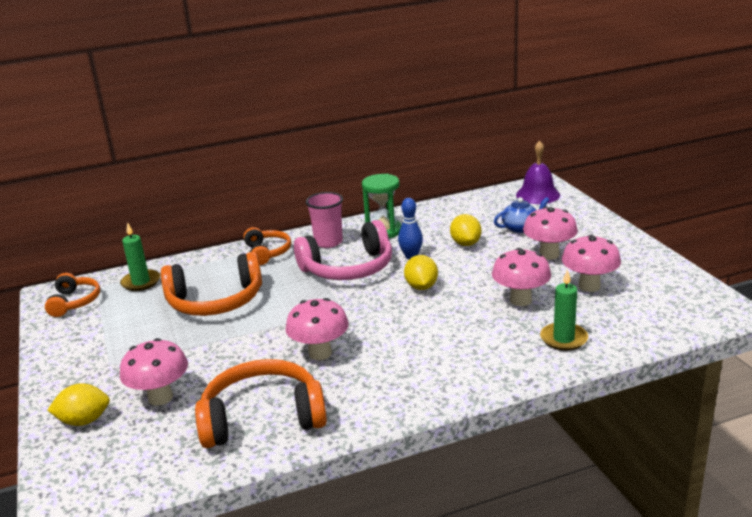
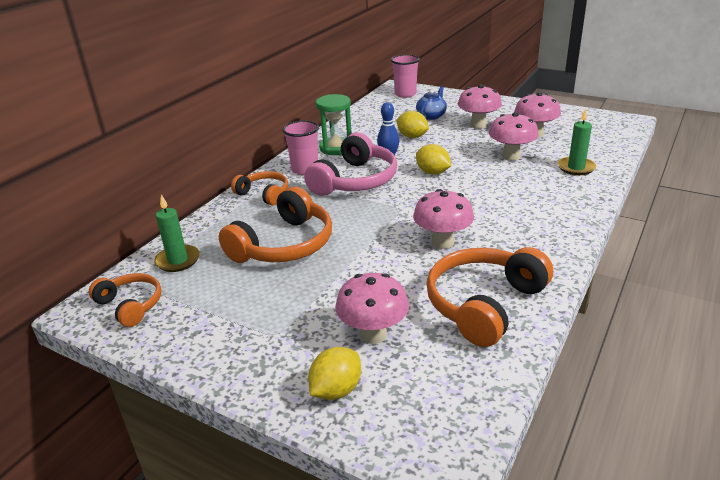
camera: 40 degrees left, 5 degrees up
purple bell [516,141,560,204] -> pink cup [391,54,420,98]

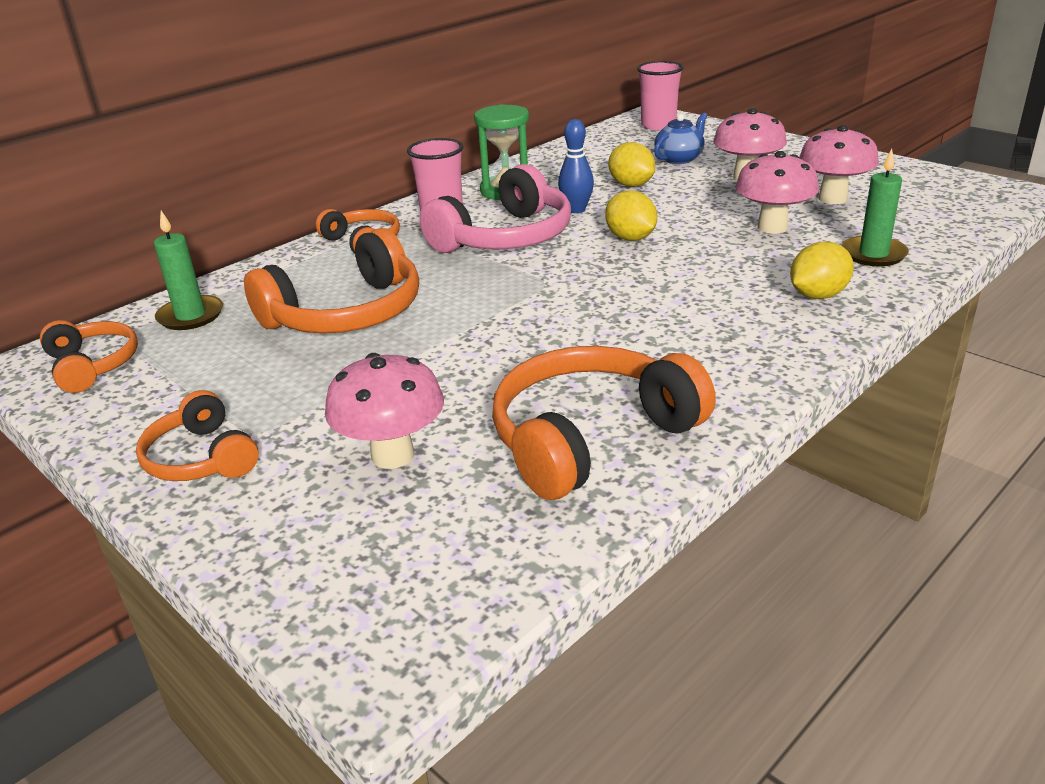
camera: 15 degrees right, 0 degrees up
yellow lemon [308,347,361,400] -> yellow lemon moved to [790,241,854,299]
pink mushroom [413,189,474,249] -> none
none -> orange headphones [136,390,259,481]

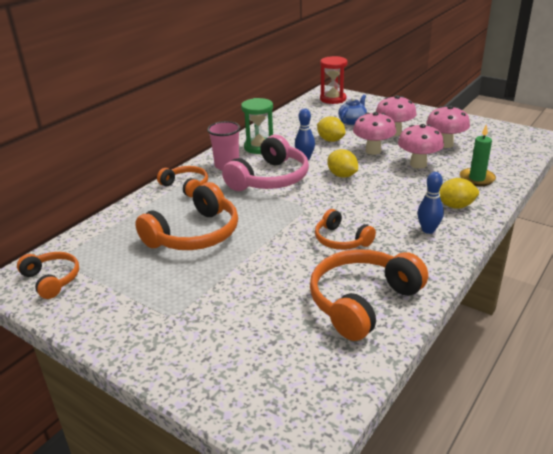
camera: 10 degrees left, 0 degrees up
orange headphones [136,390,259,481] -> orange headphones moved to [315,209,376,250]
green candle [154,211,223,330] -> none
pink mushroom [325,353,444,469] -> pink mushroom moved to [353,112,396,155]
pink cup [637,61,683,130] -> red hourglass [320,56,348,104]
yellow lemon [790,241,854,299] -> yellow lemon turned 45 degrees clockwise [439,178,479,209]
none -> blue bowling pin [417,172,444,234]

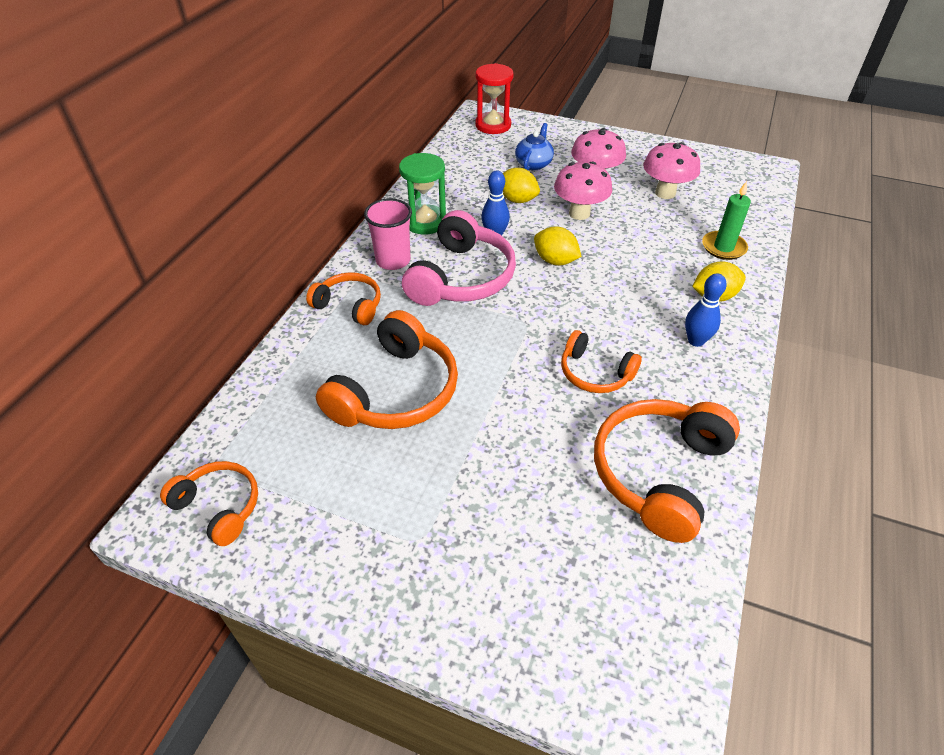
camera: 15 degrees left, 15 degrees up
pink mushroom [398,124,444,169] -> none

